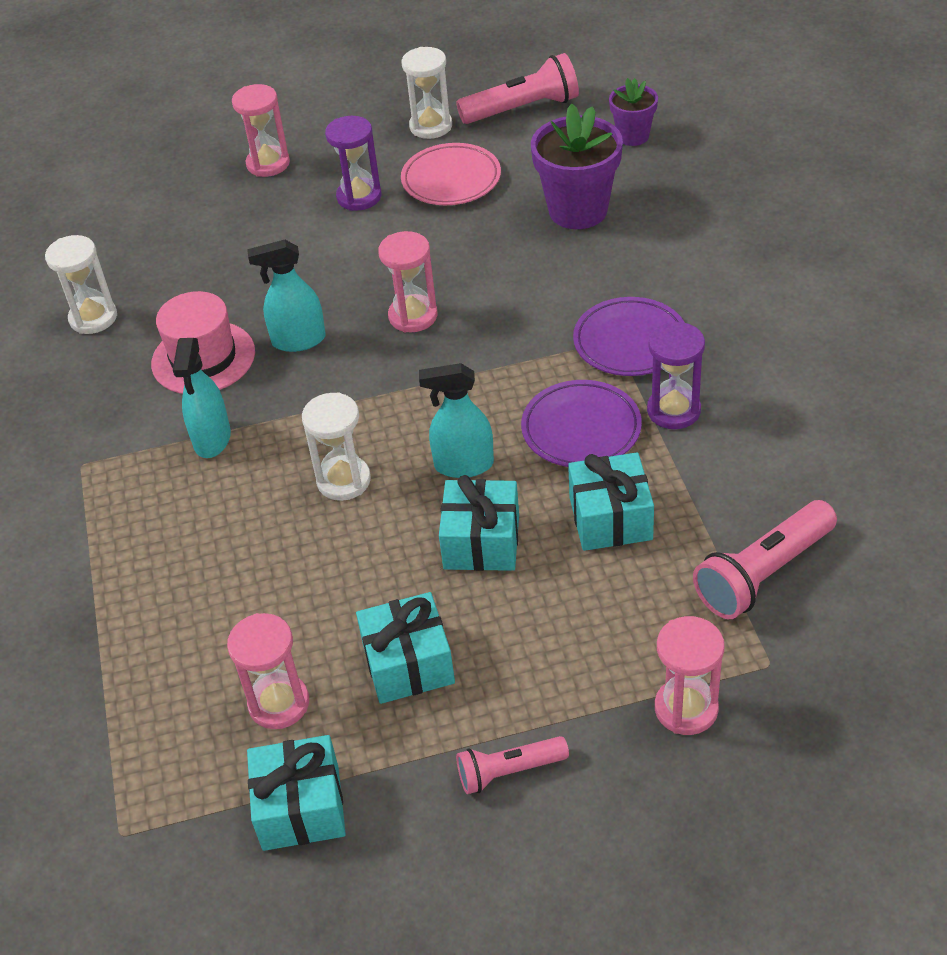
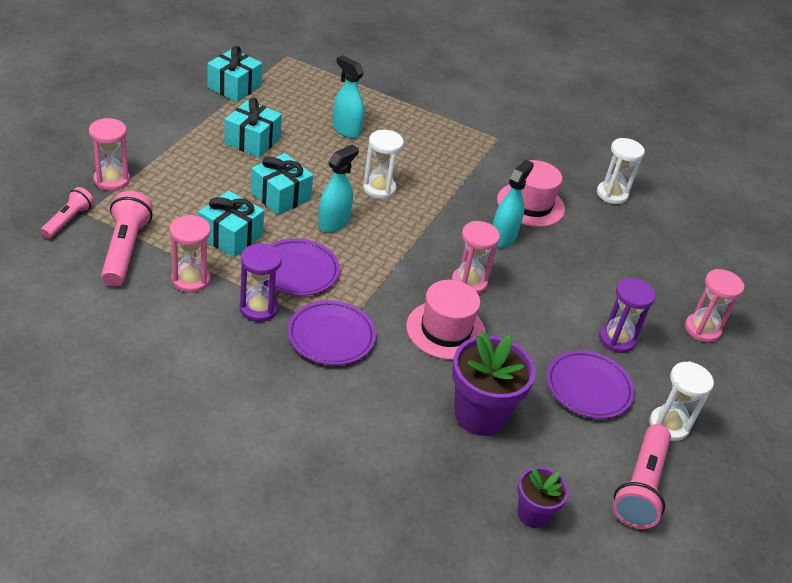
camera: 120 degrees right, 5 degrees down
turquoise spray bottle [173,338,231,458] -> turquoise spray bottle moved to [332,55,364,138]
pink hourglass [227,613,309,729] -> pink hourglass moved to [170,215,211,293]
pink plate [401,143,501,205] -> purple plate [547,350,635,419]
pink flashlight [456,736,569,794] -> pink flashlight moved to [41,187,94,239]
none -> pink hat [406,280,486,360]

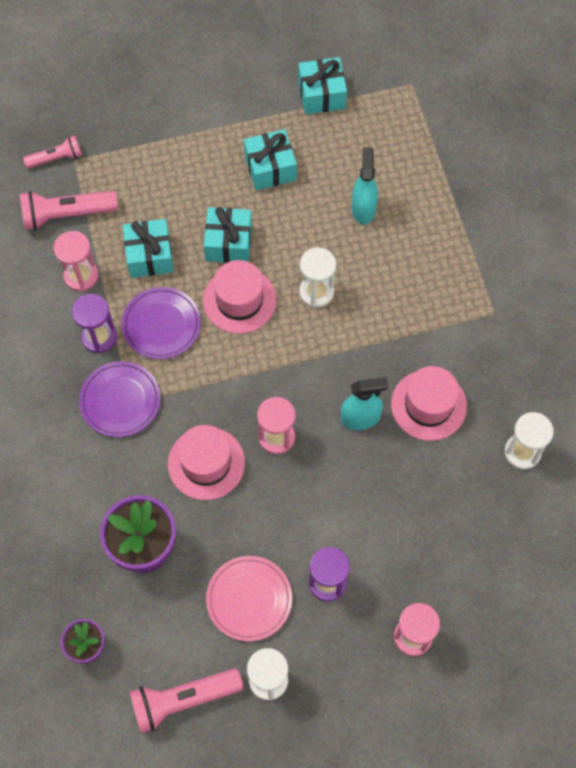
camera: 55 degrees right, 25 degrees up
pink hourglass [89,118,130,191] -> none
pink flashlight [101,191,153,286] -> pink flashlight turned 150 degrees counterclockwise [20,191,118,230]
turquoise spray bottle [318,144,359,233] -> pink hat [203,260,276,334]
purple plate [547,350,635,419] -> pink plate [206,556,292,641]

